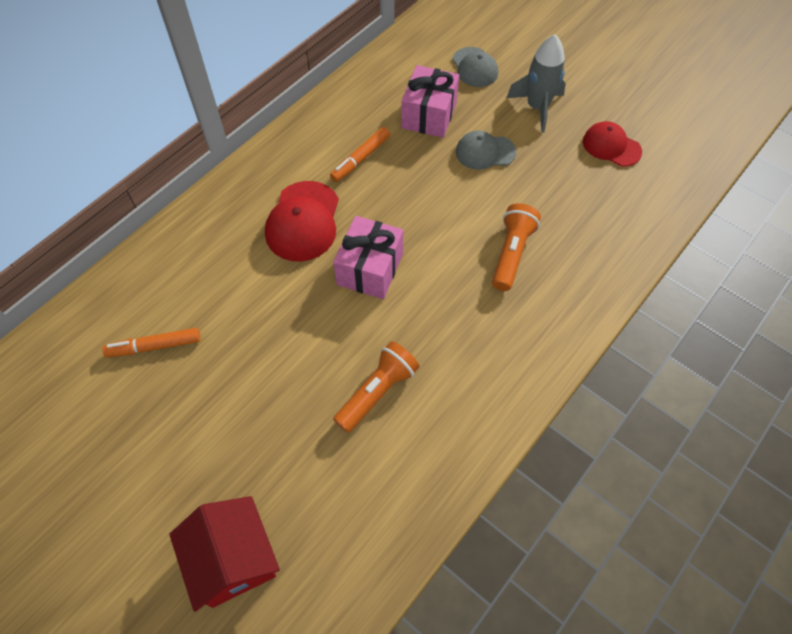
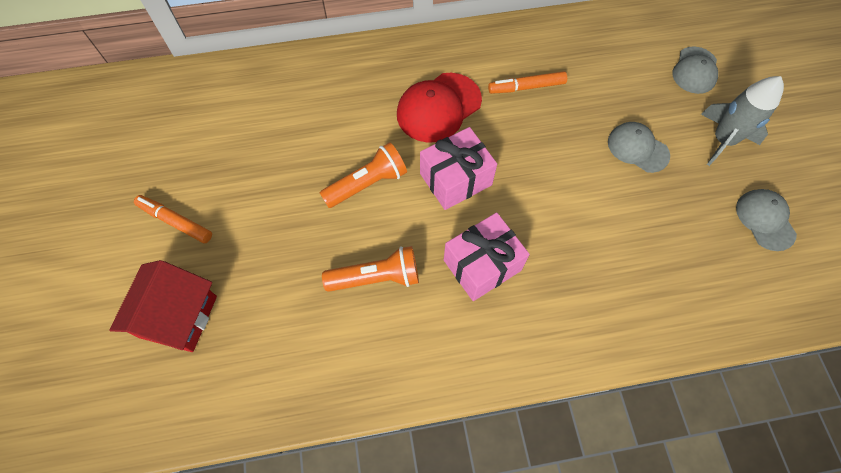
camera: 40 degrees right, 5 degrees up
orange marker [102,328,200,357] -> orange marker moved to [134,195,212,243]
pink gift [401,65,459,138] -> pink gift moved to [444,212,530,301]
orange flashlight [492,203,541,291] -> orange flashlight moved to [320,142,407,208]
red cap [583,121,642,167] -> grey cap [736,189,797,251]

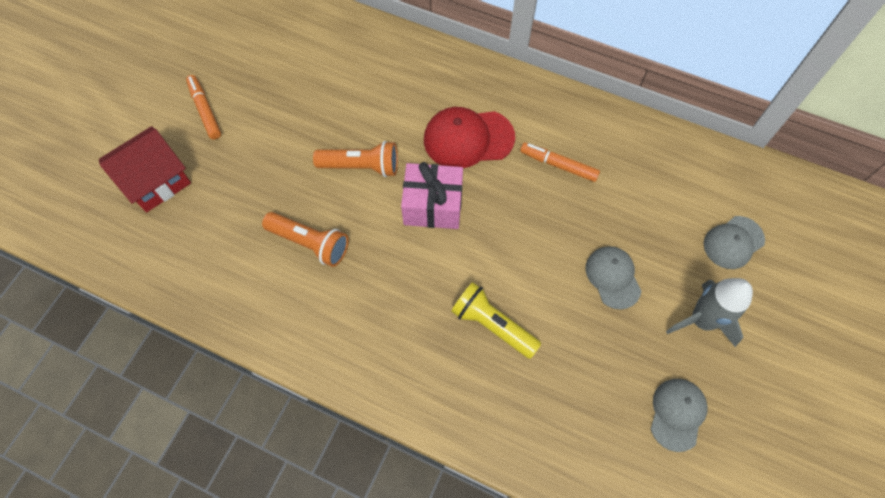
camera: 35 degrees right, 0 degrees up
pink gift [444,212,530,301] -> none
none -> yellow flashlight [451,282,541,359]

